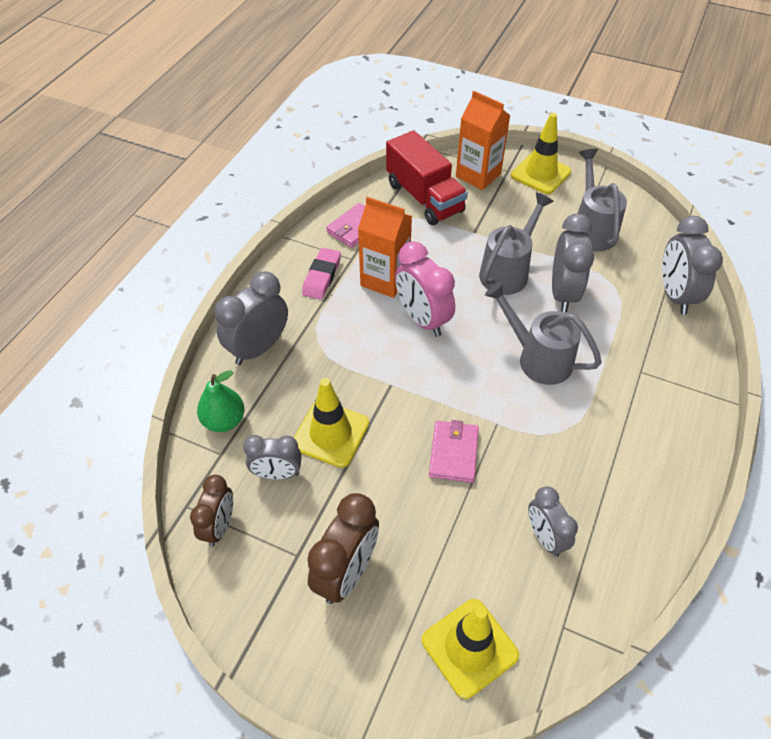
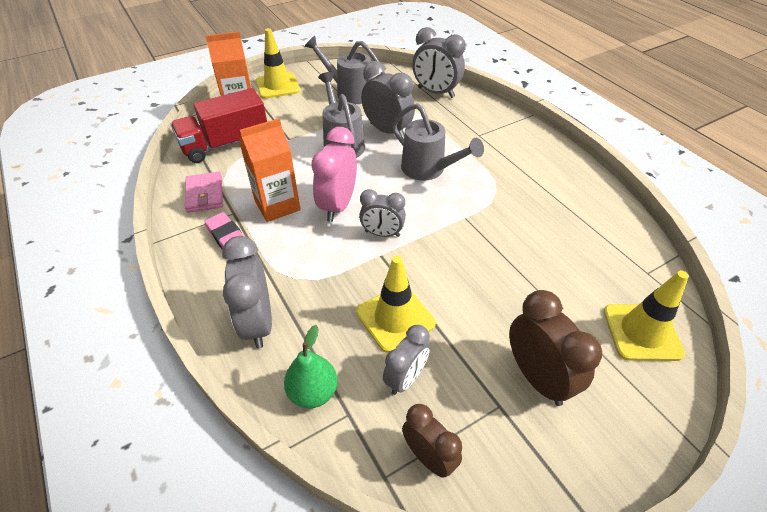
camera: 55 degrees left, 5 degrees down
red truck [386,130,468,225] -> red truck turned 150 degrees clockwise [171,88,267,163]
pink clock [395,241,455,337] -> pink clock turned 105 degrees clockwise [311,127,357,222]
pink wallet [429,420,479,483] -> none
grey watering can [485,282,602,385] -> grey watering can turned 120 degrees counterclockwise [392,103,484,181]
grey clock [528,486,578,557] -> grey clock moved to [359,189,406,237]

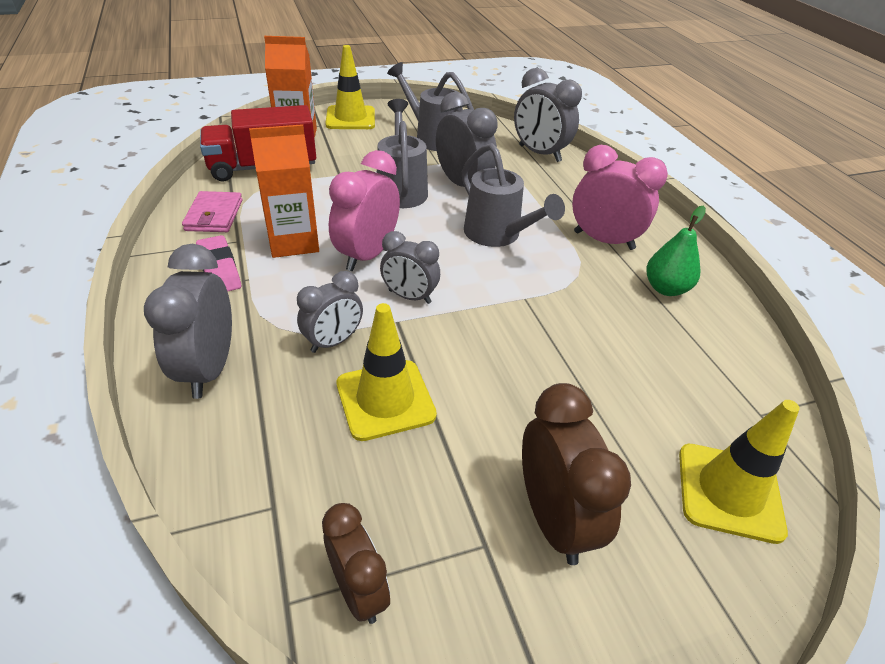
camera: 10 degrees right, 5 degrees down
green pear [284,325,338,409] -> green pear moved to [646,206,706,296]
grey clock [383,325,430,395] -> grey clock moved to [297,271,363,353]
none -> pink clock [572,145,668,250]

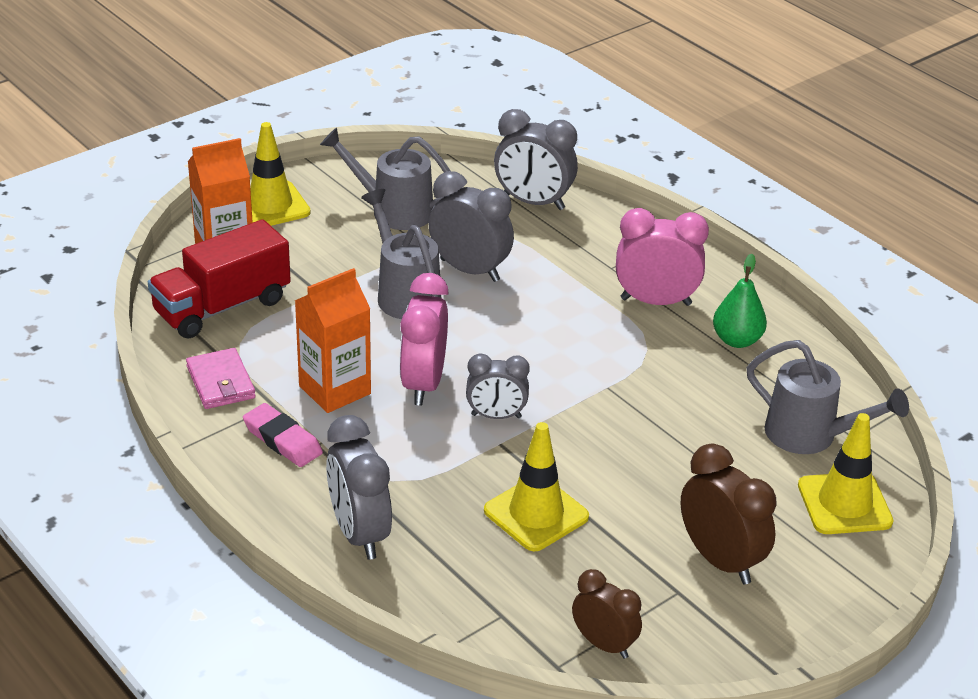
camera: 20 degrees left, 5 degrees down
grey clock [297,271,363,353] -> none
grey watering can [462,143,565,247] -> grey watering can moved to [746,340,909,454]

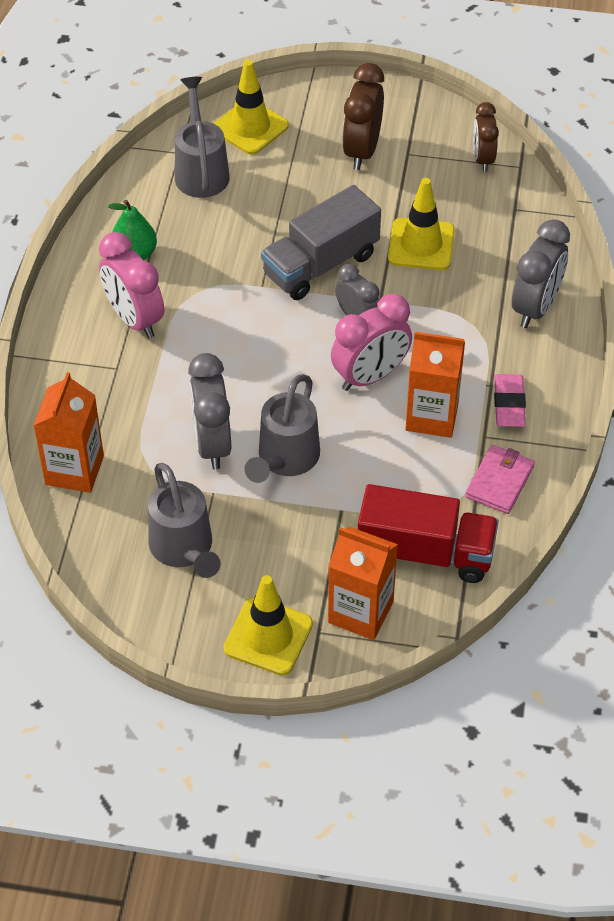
camera: 130 degrees left, 15 degrees up
grey clock [494,109,578,210] -> orange carton [33,372,104,493]
none -> grey truck [261,185,381,300]

